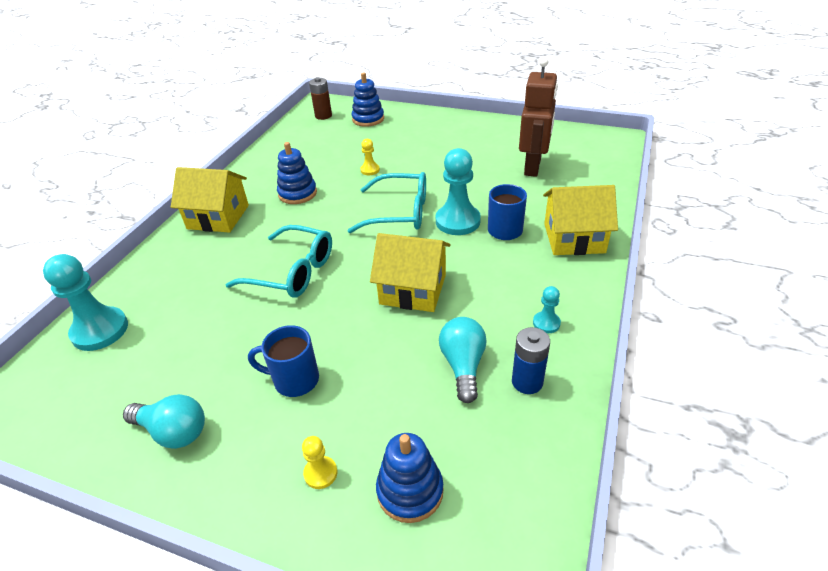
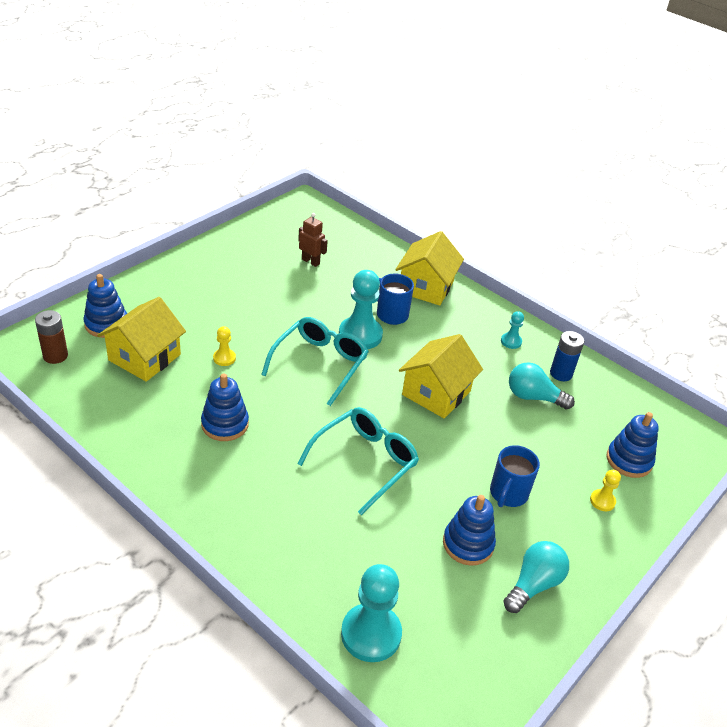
camera: 75 degrees left, 0 degrees up
yellow house [171,167,249,233] -> yellow house moved to [97,297,186,382]
brown robot [519,57,558,177] -> brown robot [298,213,328,267], size x0.53
none -> blue stacking toy [443,495,496,566]

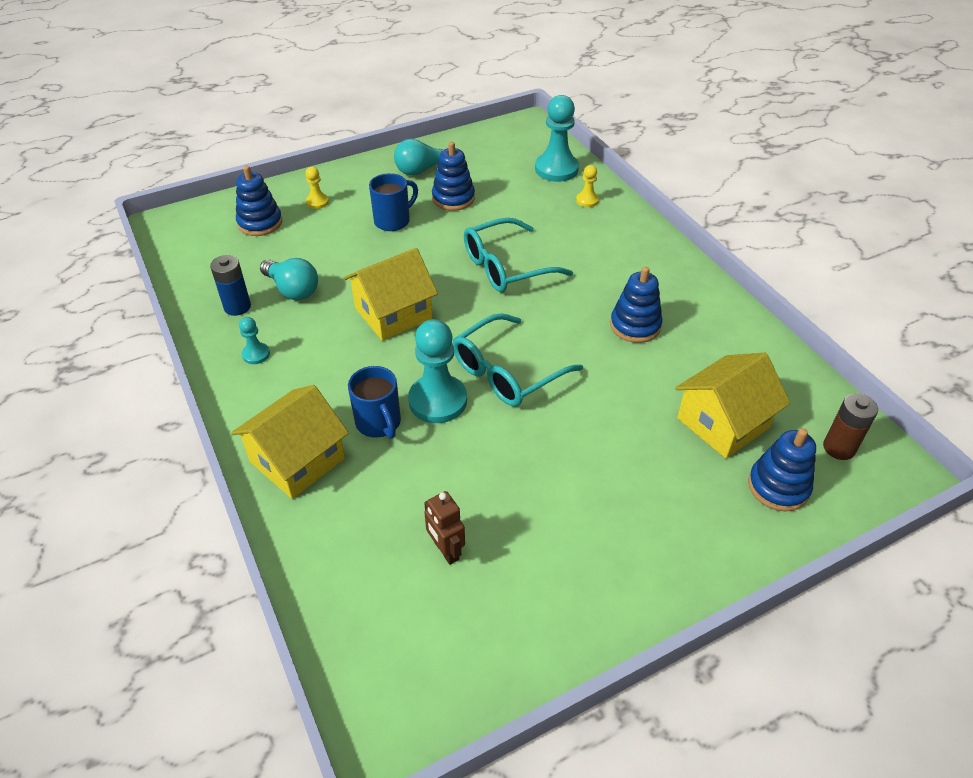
camera: 155 degrees left, 5 degrees up
yellow pawn [213,326,236,366] -> yellow pawn moved to [576,165,599,207]

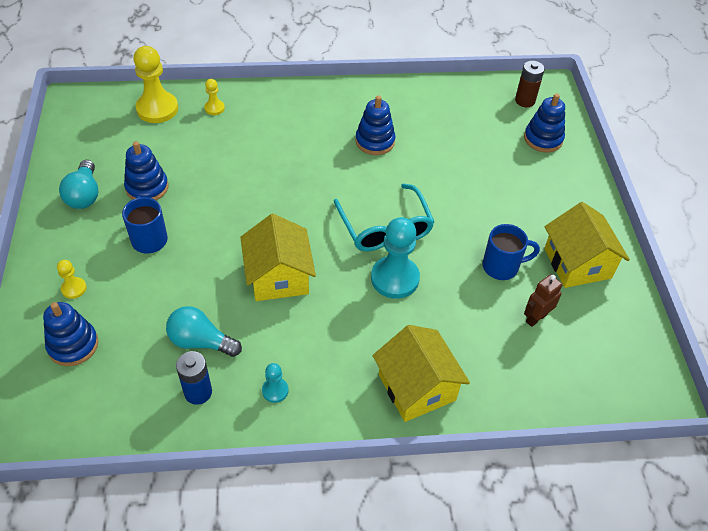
camera: 70 degrees left, 5 degrees up
turquoise light bulb [260,258,318,300] -> turquoise light bulb turned 135 degrees counterclockwise [166,306,242,357]
blue mug [348,366,401,439] -> blue mug moved to [482,224,540,280]
brown robot [424,491,465,565] -> brown robot turned 150 degrees clockwise [524,274,562,327]
turquoise glasses [464,218,573,292] -> none
turquoise pawn [535,95,579,182] -> yellow pawn [133,46,178,123]
yellow house [675,353,790,459] -> yellow house moved to [544,202,630,288]

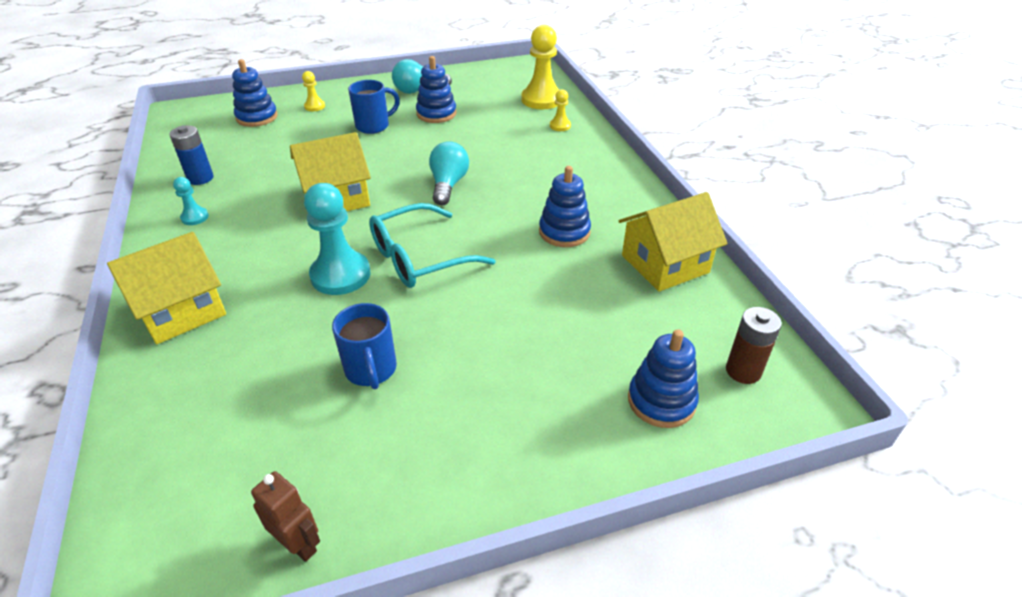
camera: 80 degrees right, 10 degrees down
turquoise light bulb [166,306,242,357] -> turquoise light bulb moved to [429,141,469,205]
brown robot [524,274,562,327] -> brown robot moved to [251,471,320,562]
yellow house [544,202,630,288] -> yellow house moved to [619,192,728,291]

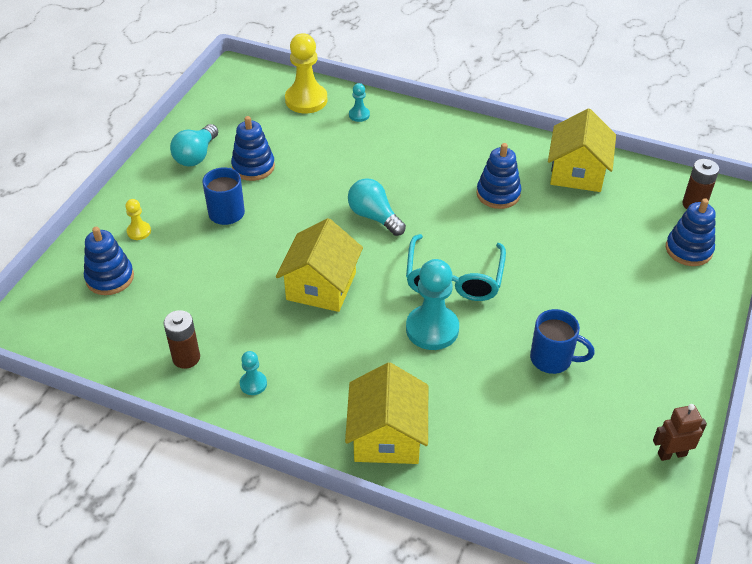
camera: 50 degrees left, 5 degrees up
blue battery [169,125,214,185] -> brown battery [163,310,200,369]
yellow pawn [550,89,571,131] -> turquoise pawn [349,83,370,122]

